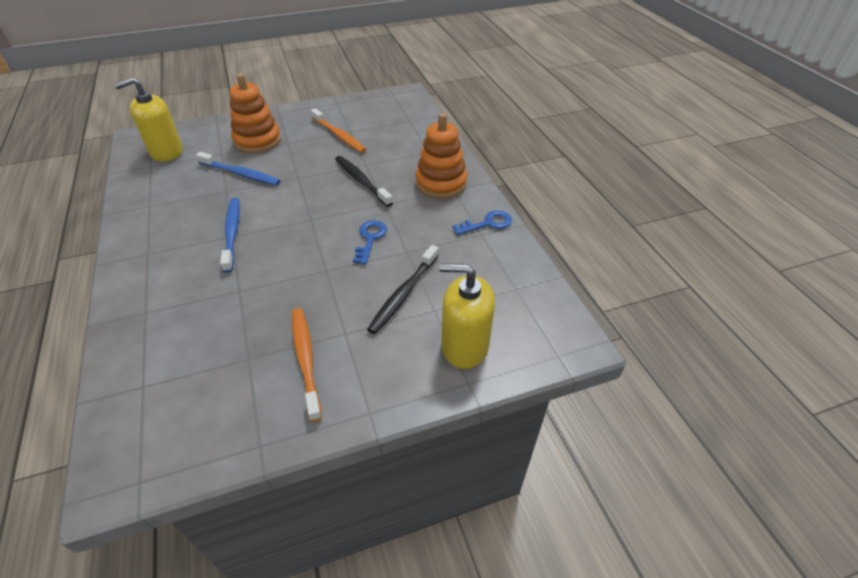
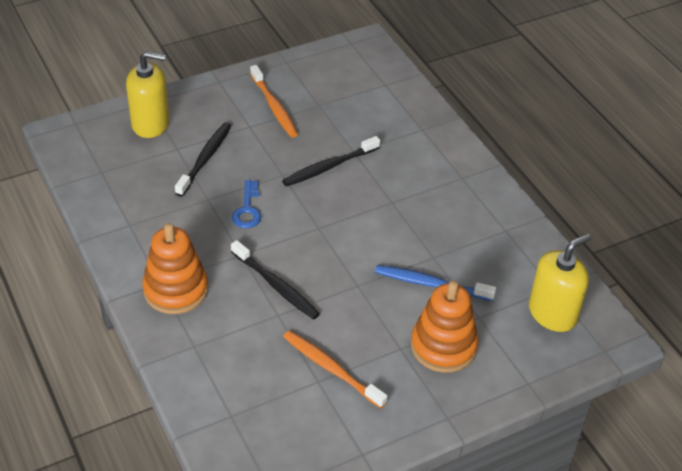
camera: 170 degrees right, 0 degrees up
blue toothbrush [220,198,240,273] -> none
blue key [452,210,512,235] -> none
none -> black toothbrush [282,136,380,186]

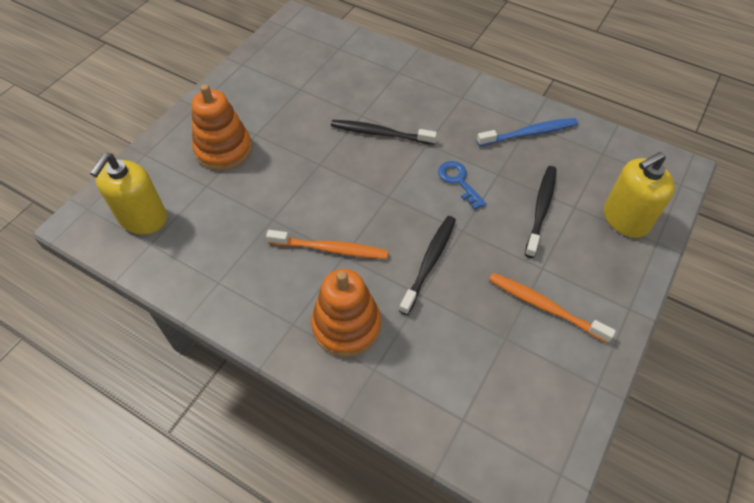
camera: 150 degrees right, 10 degrees up
orange stacking toy [142,223,208,314] -> orange stacking toy moved to [311,269,381,357]
black toothbrush [175,123,231,197] -> black toothbrush turned 150 degrees counterclockwise [525,166,556,258]
orange toothbrush [283,330,388,408] -> orange toothbrush moved to [266,230,388,259]
blue toothbrush [375,265,496,301] -> blue toothbrush moved to [477,118,578,146]

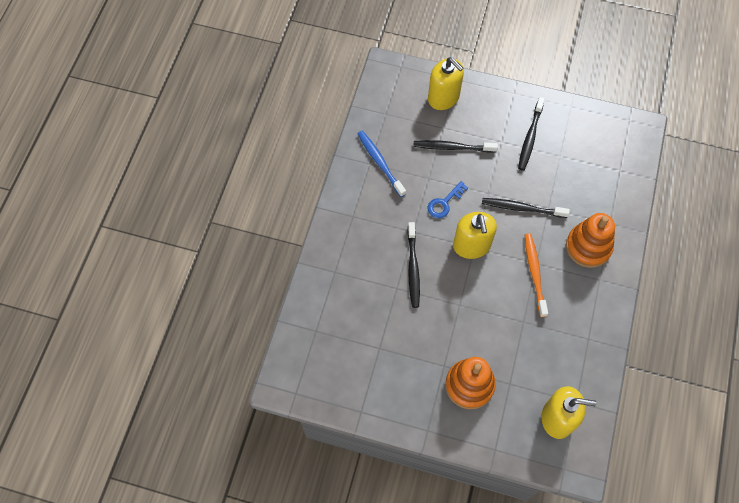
camera: 105 degrees left, 10 degrees up
orange toothbrush [489,273,616,343] -> black toothbrush [518,97,545,171]
none -> yellow soap dispenser [453,212,497,259]

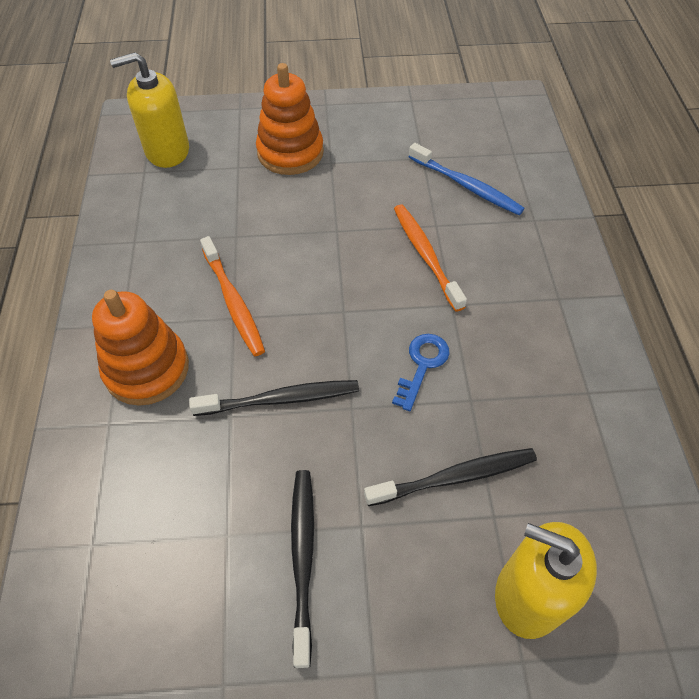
camera: 160 degrees right, 10 degrees down
blue toothbrush [357,131,406,197] -> blue toothbrush moved to [409,143,525,215]
black toothbrush [407,222,420,308] -> orange toothbrush [394,204,467,312]
yellow soap dispenser [453,212,497,259] -> none

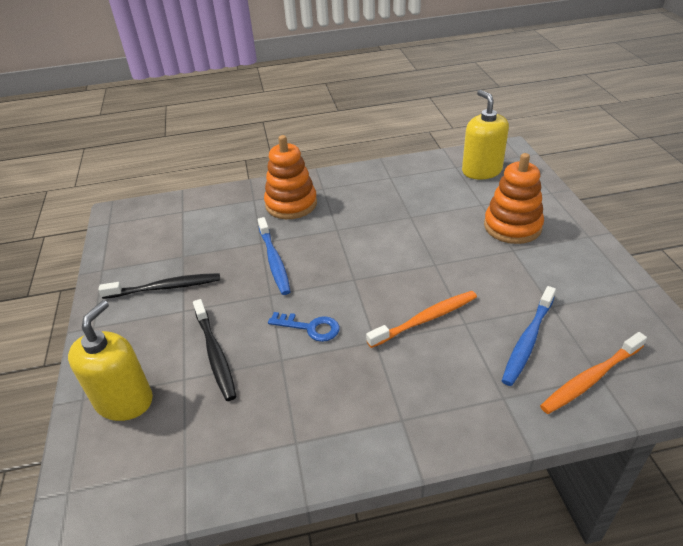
camera: 85 degrees right, 15 degrees down
black toothbrush [189,380,359,416] -> blue toothbrush [258,217,291,295]
orange toothbrush [200,236,265,356] -> orange toothbrush moved to [540,332,647,414]

